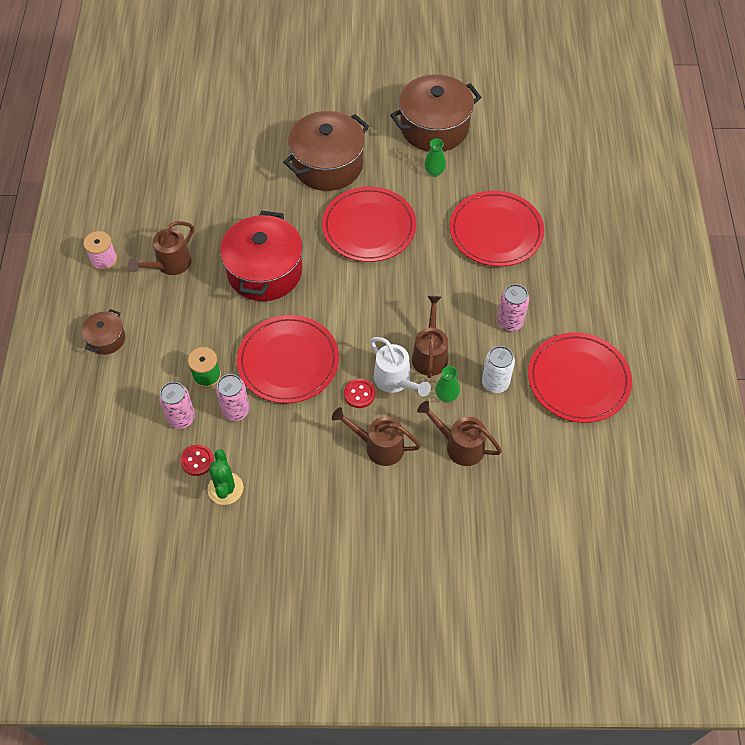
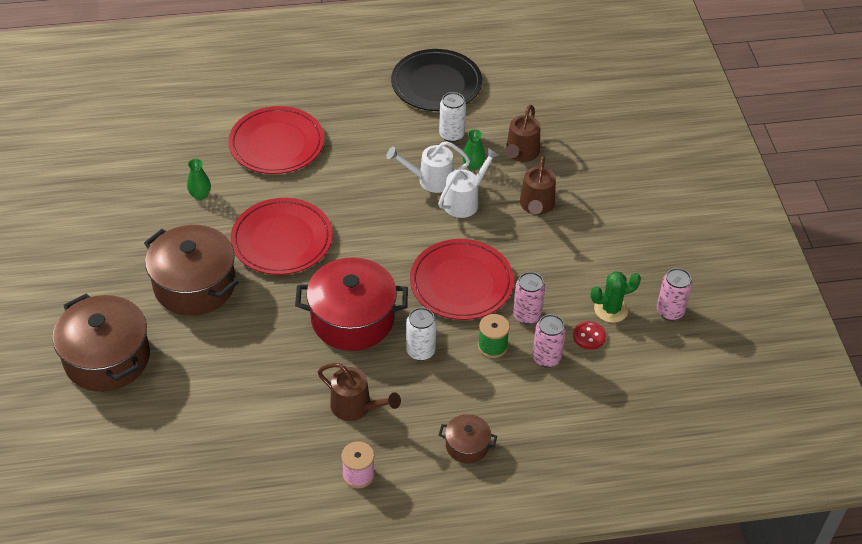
camera: 100 degrees left, 10 degrees down
red button [344,379,375,408] -> none
brown pot [390,74,481,152] -> brown pot moved to [53,293,150,392]
brown watering can [412,296,448,378] -> white watering can [386,141,470,193]
pink can [497,284,529,331] -> pink can moved to [657,268,692,321]
red plate [528,332,632,423] -> black plate [391,49,482,111]
none -> white can [406,307,437,361]

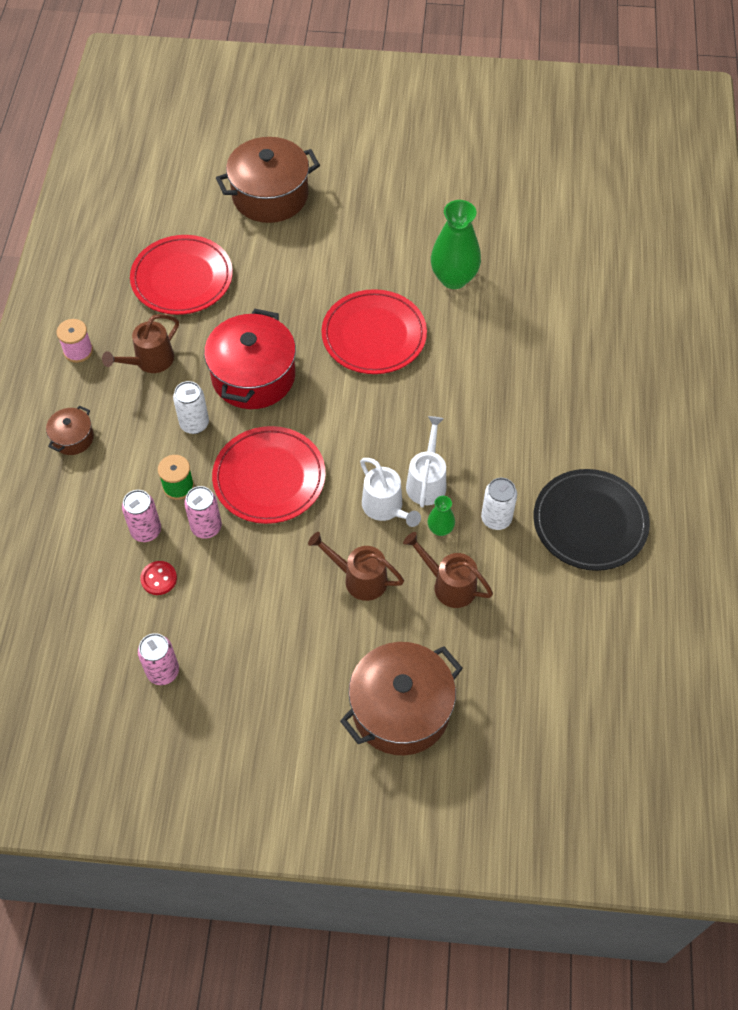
camera: 105 degrees right, 10 degrees up
brown pot [144,225,239,316] -> brown pot moved to [340,642,463,755]
green vase [187,159,211,200] -> green vase [431,200,481,289], size x2.04
red plate [228,106,324,174] -> red plate moved to [130,235,233,315]
green cactus [591,271,641,323] -> none

